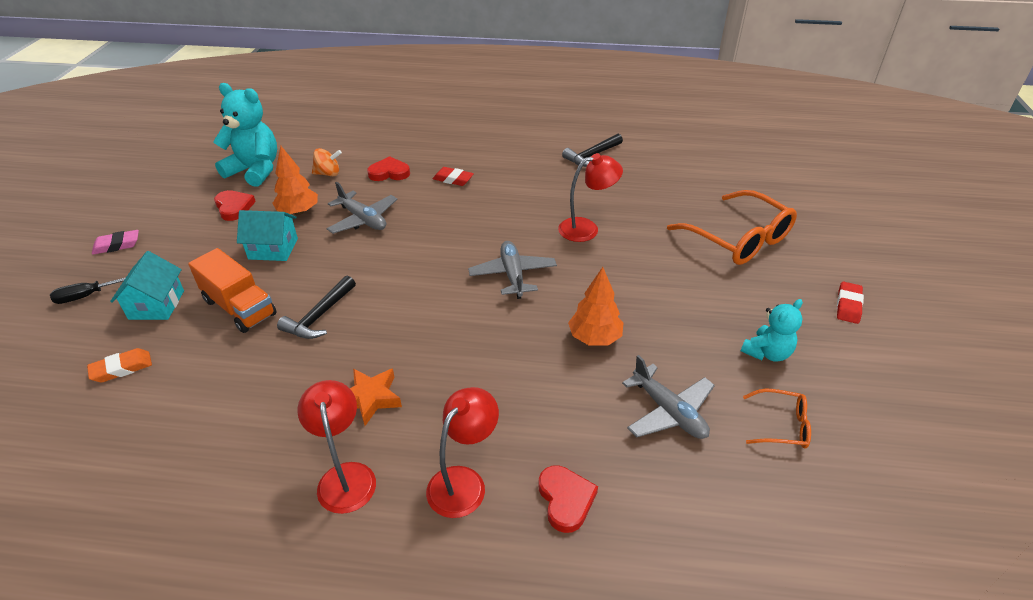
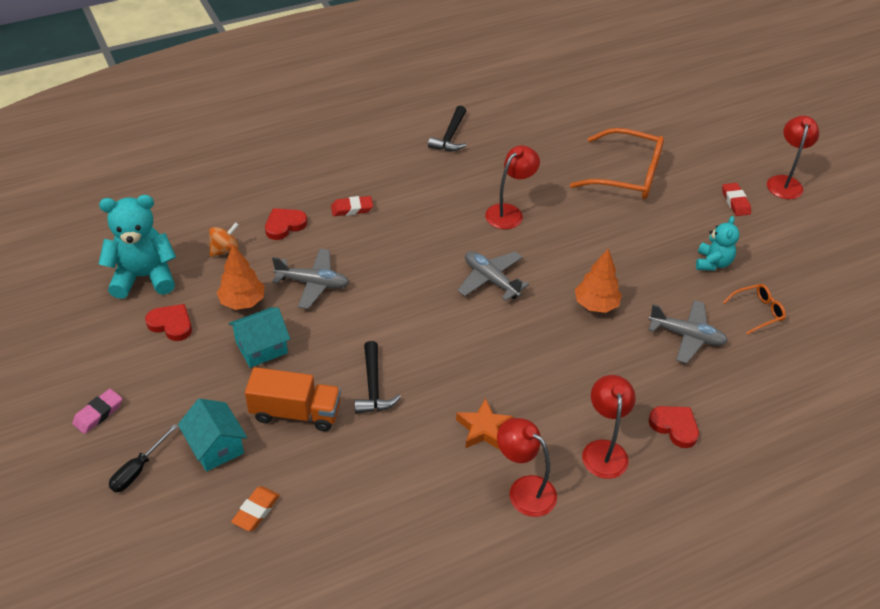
camera: 35 degrees left, 5 degrees up
none -> red lamp [767,116,819,199]

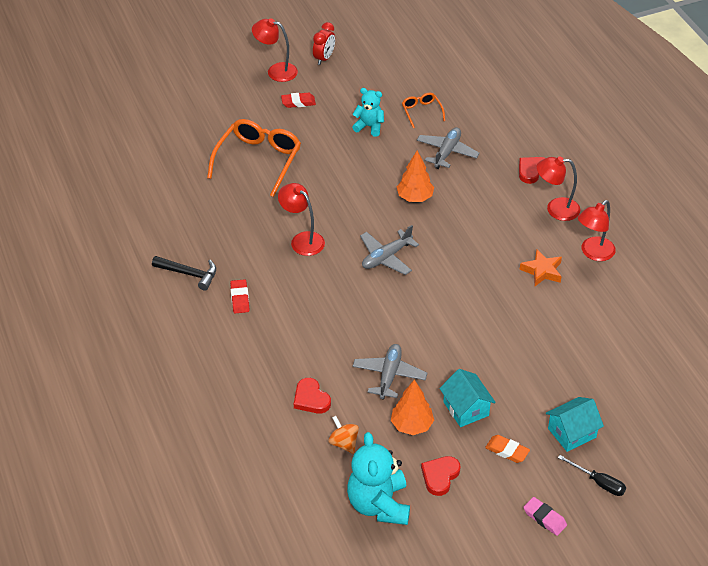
camera: 85 degrees left, 0 degrees up
orange eraser [231,486,280,531] -> orange eraser moved to [485,435,530,463]
orange truck [245,367,341,431] -> none
red eraser [331,196,373,216] -> red eraser moved to [230,279,250,314]
black hammer [354,341,401,414] -> none
none -> red clock [313,22,335,65]

